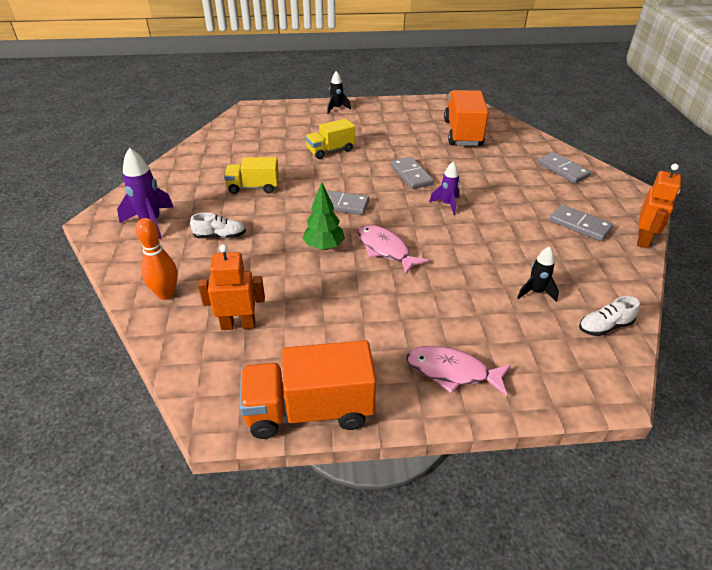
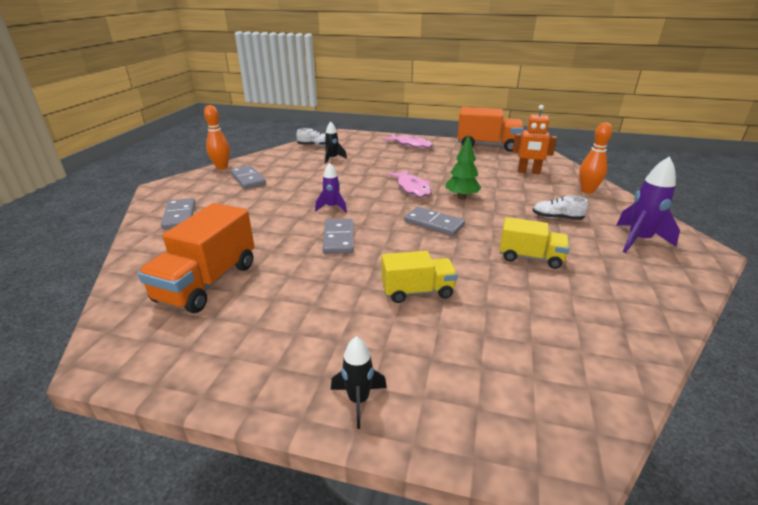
camera: 160 degrees left, 10 degrees down
orange robot [637,164,681,248] -> orange bowling pin [204,105,230,169]

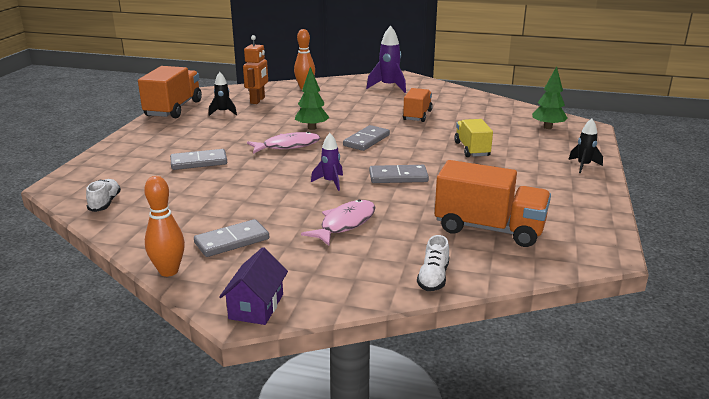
camera: 90 degrees left, 5 degrees down
grey domino [161,198,196,230] -> grey domino moved to [170,149,227,170]
black rocket [325,121,347,164] -> black rocket moved to [209,72,237,116]
pink fish [382,134,433,149] -> pink fish moved to [301,199,376,246]
yellow truck [499,217,569,269] -> orange truck [403,88,433,122]
white shoe [532,196,588,220] -> white shoe moved to [417,235,449,291]
none -> purple house [219,247,288,325]
none -> green tree [532,66,568,129]

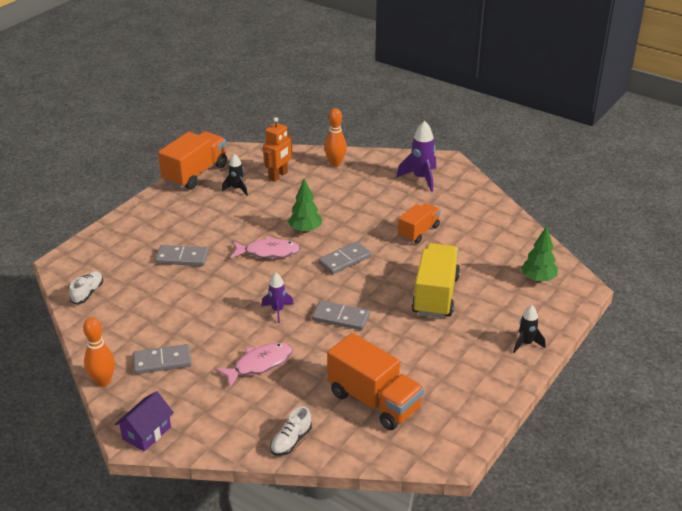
camera: 20 degrees right, 10 degrees up
yellow truck [454,119,493,157] -> yellow truck [412,243,460,318], size x1.60

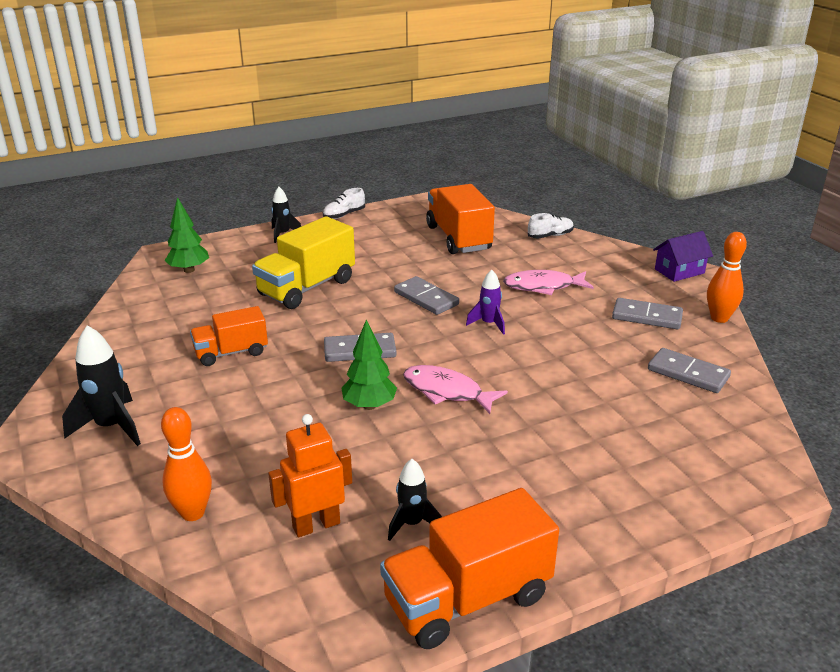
camera: 150 degrees left, 5 degrees down
white shoe [69,271,103,304] -> white shoe moved to [323,188,365,219]
grey domino [155,245,209,266] -> grey domino moved to [648,348,731,393]
purple rocket [397,121,436,192] -> black rocket [62,325,141,446]

